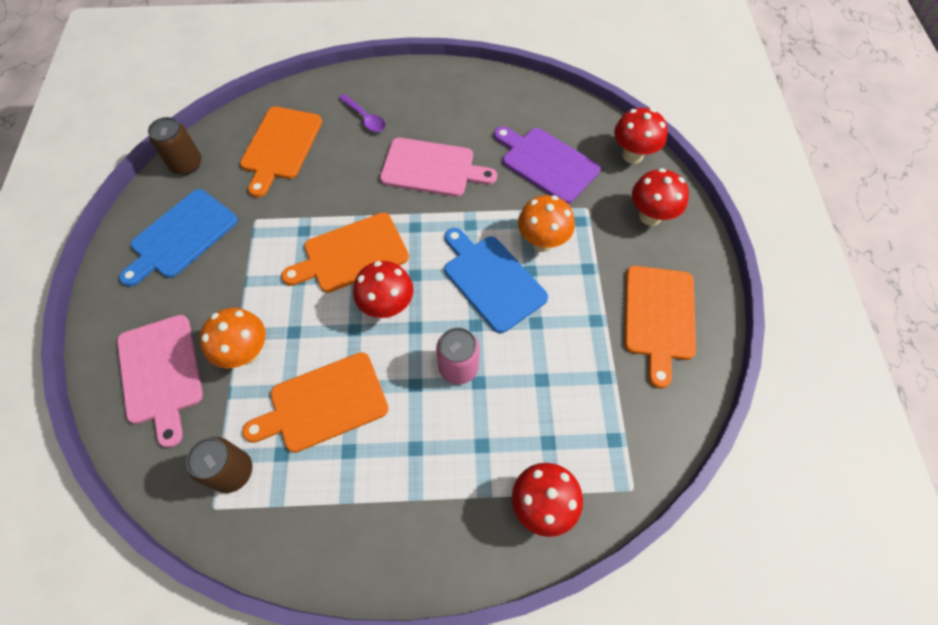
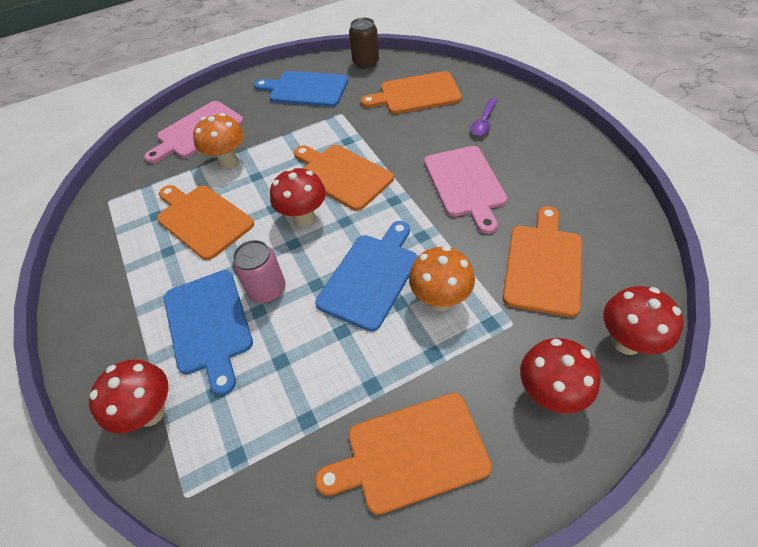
camera: 70 degrees right, 10 degrees down
brown can [186,437,252,493] -> none
purple cutting board [494,126,600,204] -> orange cutting board [503,206,582,317]
none -> blue cutting board [164,270,253,396]

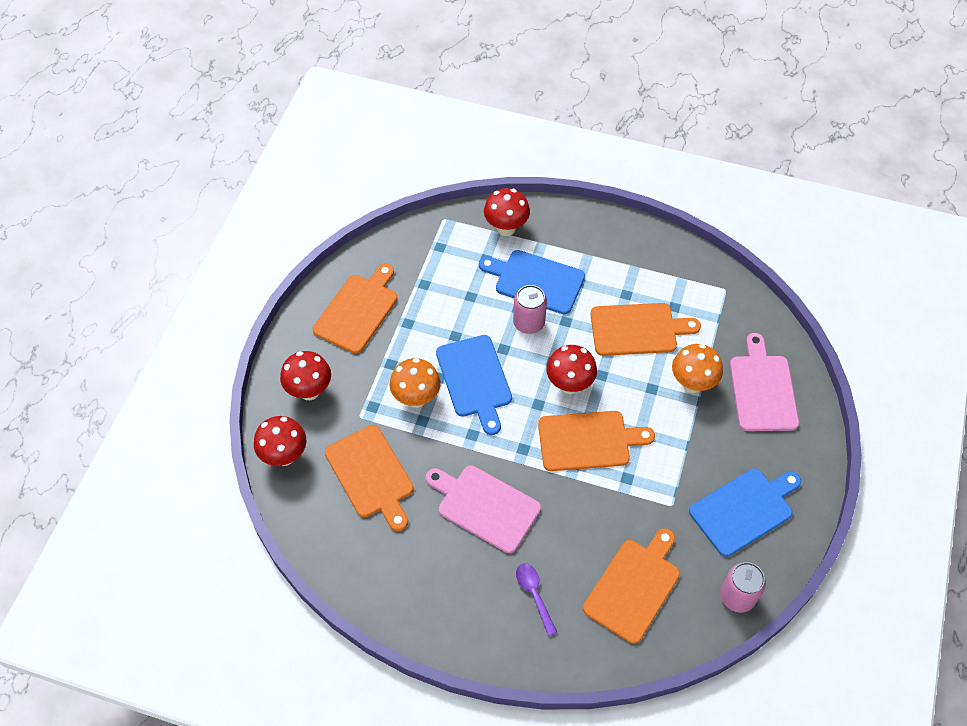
camera: 130 degrees right, 5 degrees up
brown can [349,18,379,69] -> pink can [720,562,766,613]

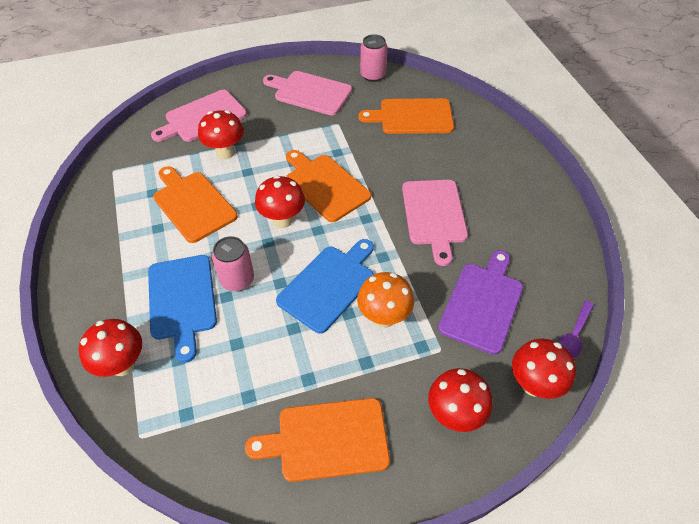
camera: 125 degrees left, 5 degrees down
orange cutting board [325,425,414,531] -> purple cutting board [438,250,523,355]
purple spoon [516,563,557,636] -> purple spoon moved to [558,300,594,358]
orange mushroom [672,344,723,393] -> red mushroom [198,110,244,159]
blue cutting board [689,469,801,557] -> pink cutting board [263,71,352,116]

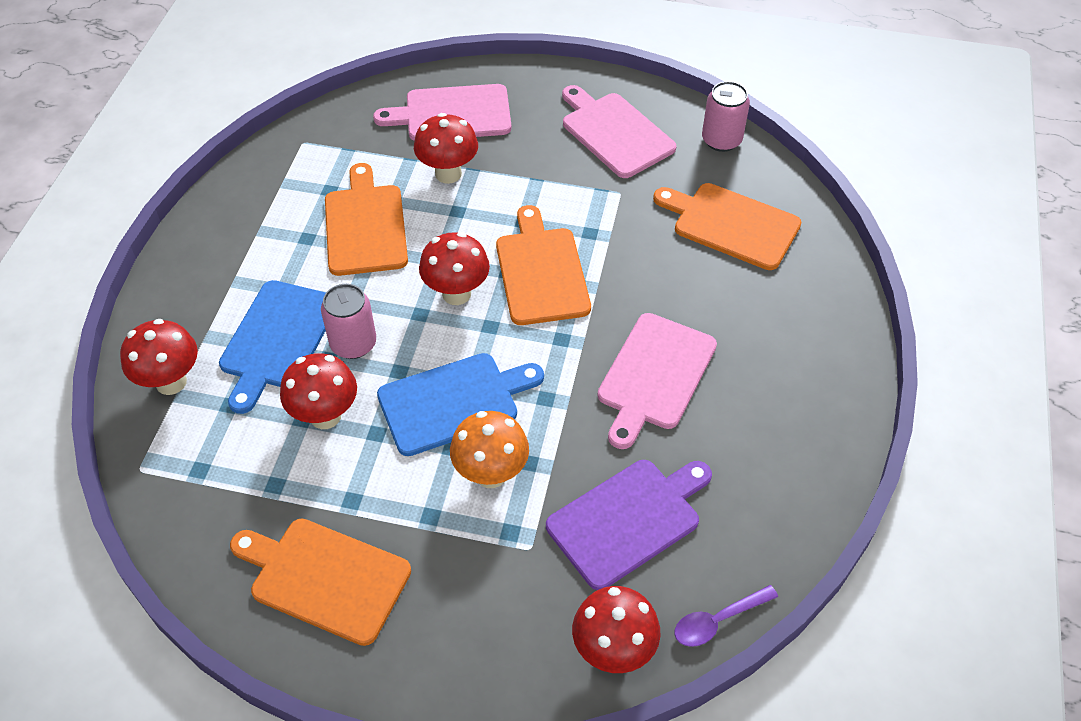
camera: 30 degrees right, 0 degrees up
red mushroom [428,368,492,432] -> red mushroom moved to [280,353,357,429]

